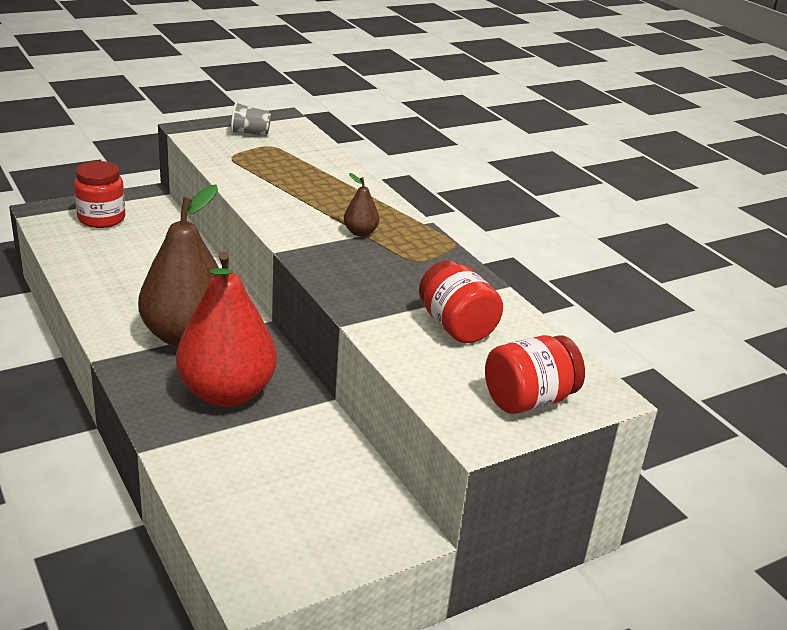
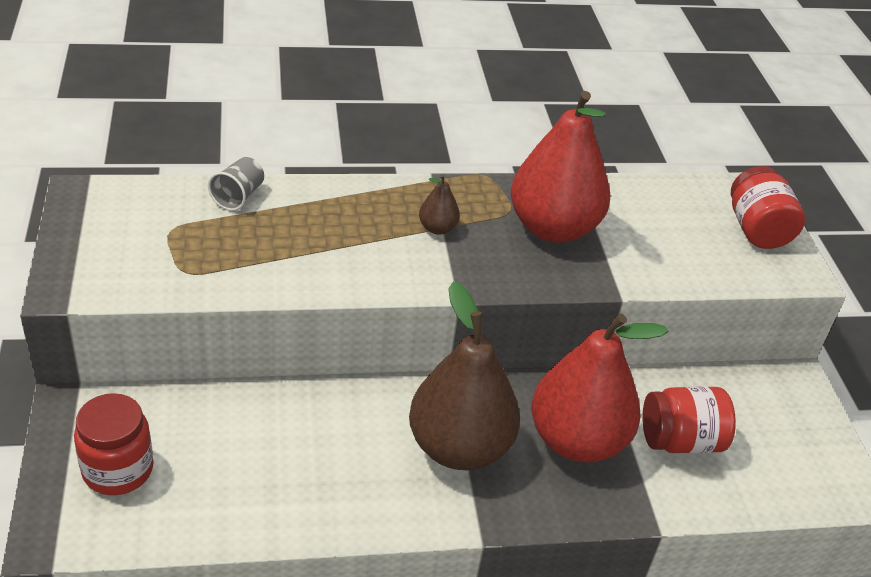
camera: 70 degrees left, 10 degrees up
grey cup [231,102,271,136] -> grey cup moved to [208,157,264,211]
red jar [419,260,503,343] -> red jar moved to [642,386,736,453]
none -> red pear [510,91,610,243]

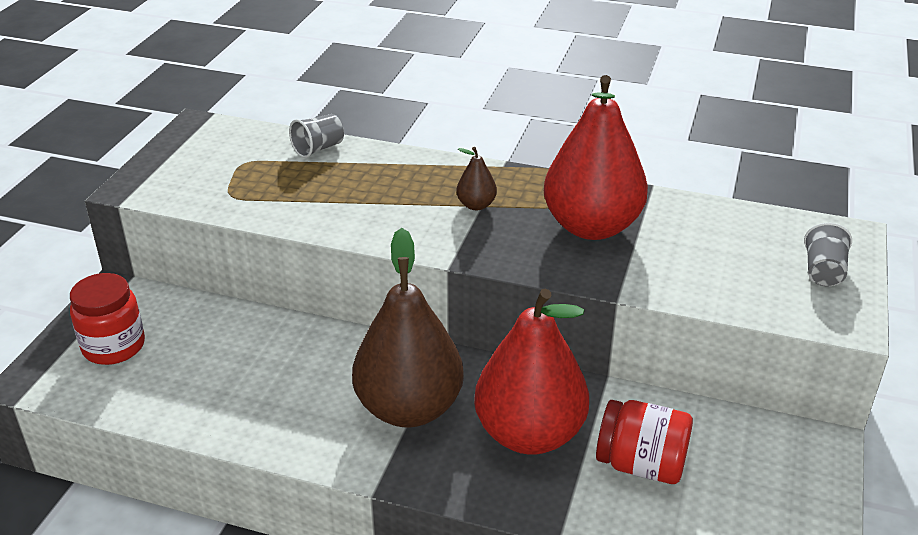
camera: 30 degrees right, 5 degrees down
red jar [731,166,805,249] -> grey cup [804,223,852,286]

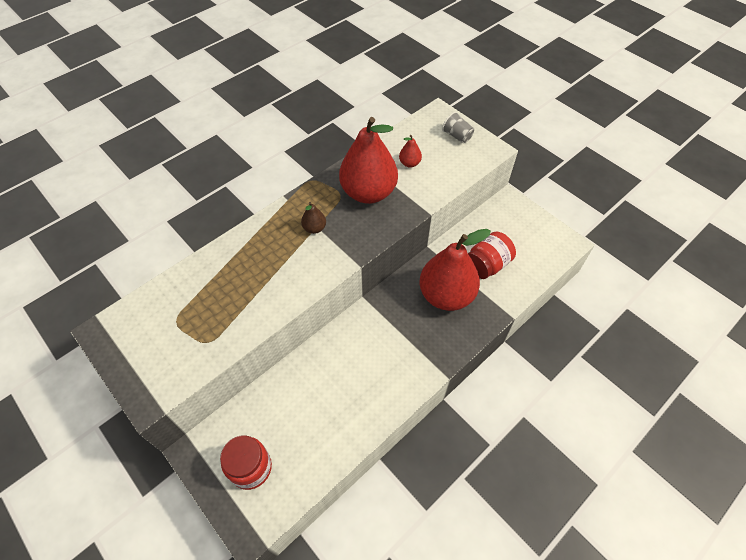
camera: 60 degrees left, 20 degrees up
grey cup [289,114,344,158] -> none
brown pear [352,228,464,427] -> none
none -> red pear [399,135,422,168]

